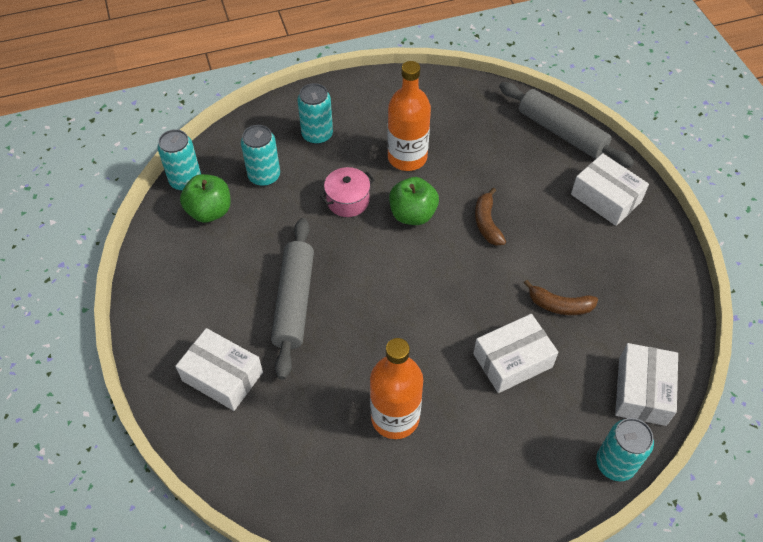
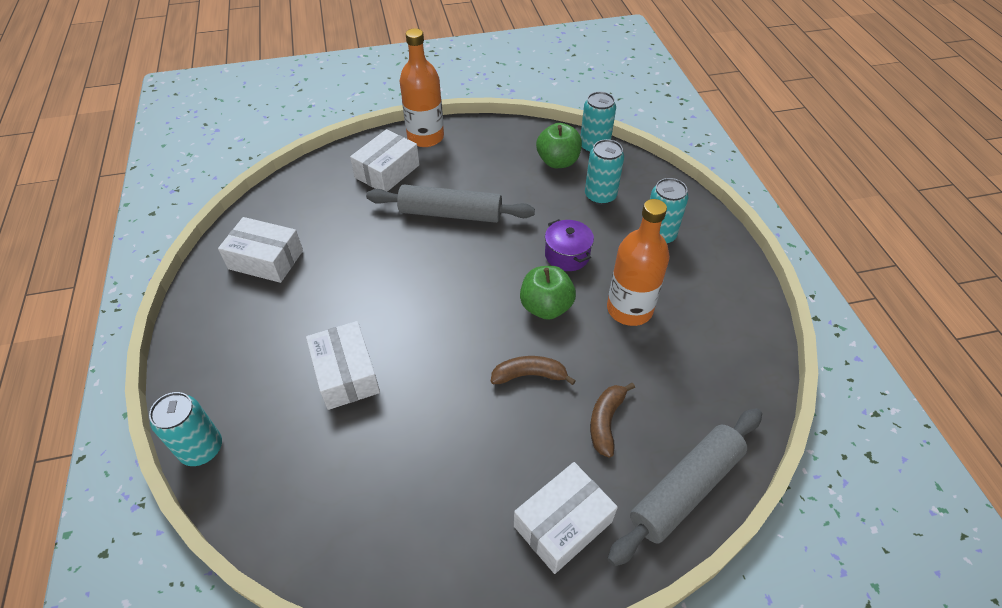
camera: 95 degrees right, 5 degrees down
pink pot [320,167,374,217] -> purple pot [545,219,594,271]
orange bottle [370,338,423,439] -> orange bottle moved to [400,28,444,147]
brown banana [524,280,598,315] -> brown banana moved to [590,383,635,458]
white box [615,343,678,426] -> white box moved to [218,217,303,283]

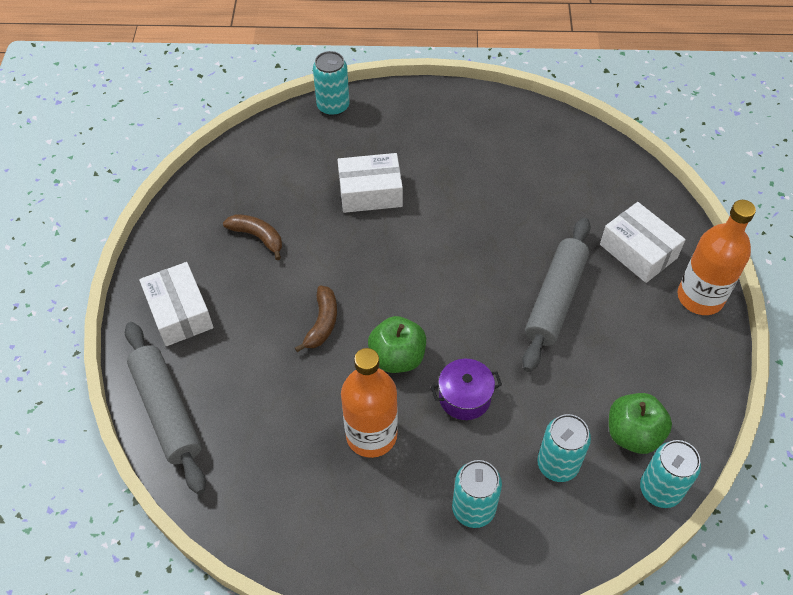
camera: 105 degrees right, 5 degrees up
white box [218,217,303,283] -> none
brown banana [590,383,635,458] -> brown banana moved to [223,214,282,260]

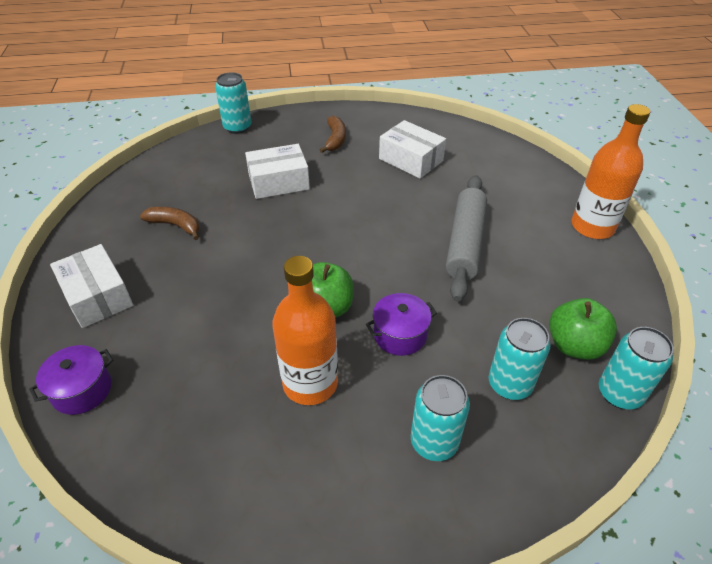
camera: 10 degrees left, 10 degrees down
grey rolling pin [125,322,206,494] -> purple pot [29,345,113,415]
brown banana [295,286,337,352] -> brown banana moved to [320,116,346,153]
white box [600,202,685,283] -> white box moved to [379,120,446,179]

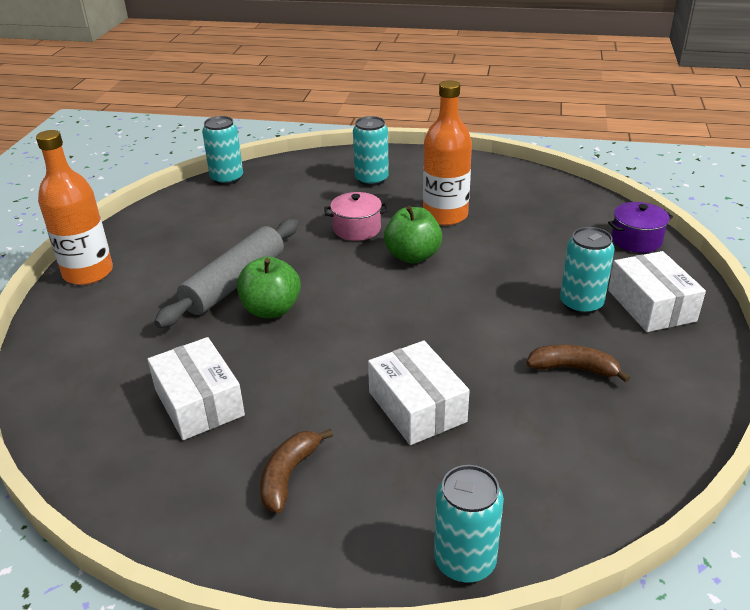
camera: 160 degrees left, 10 degrees down
brown banana [140,207,200,240] -> brown banana turned 150 degrees clockwise [527,345,630,382]
white box [245,144,310,199] -> white box turned 60 degrees clockwise [368,341,470,445]
purple pot [366,293,437,356] -> pink pot [324,192,388,241]
turquoise can [489,318,551,400] -> turquoise can moved to [560,227,615,314]
green apple [549,298,617,360] -> green apple moved to [237,257,301,318]

